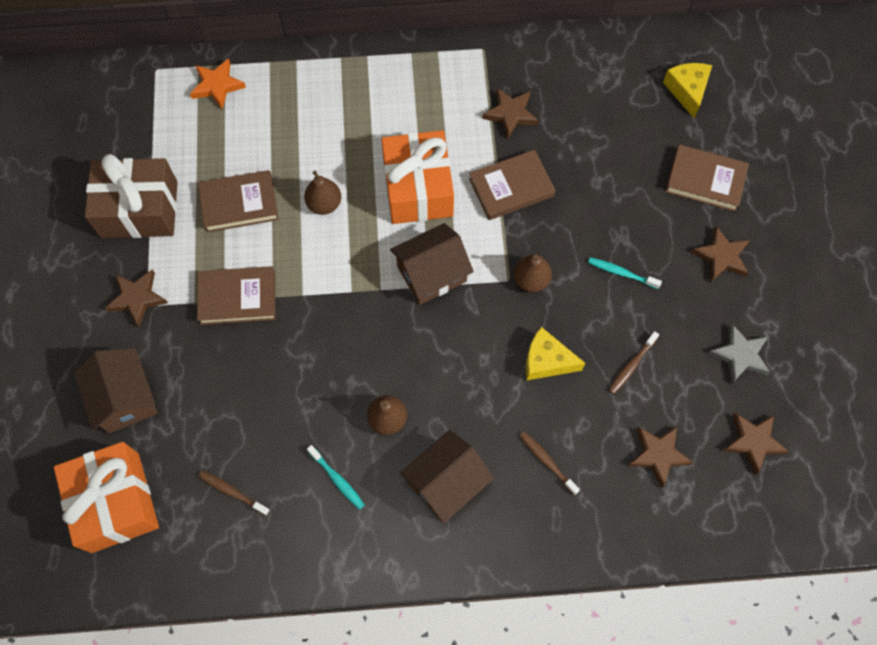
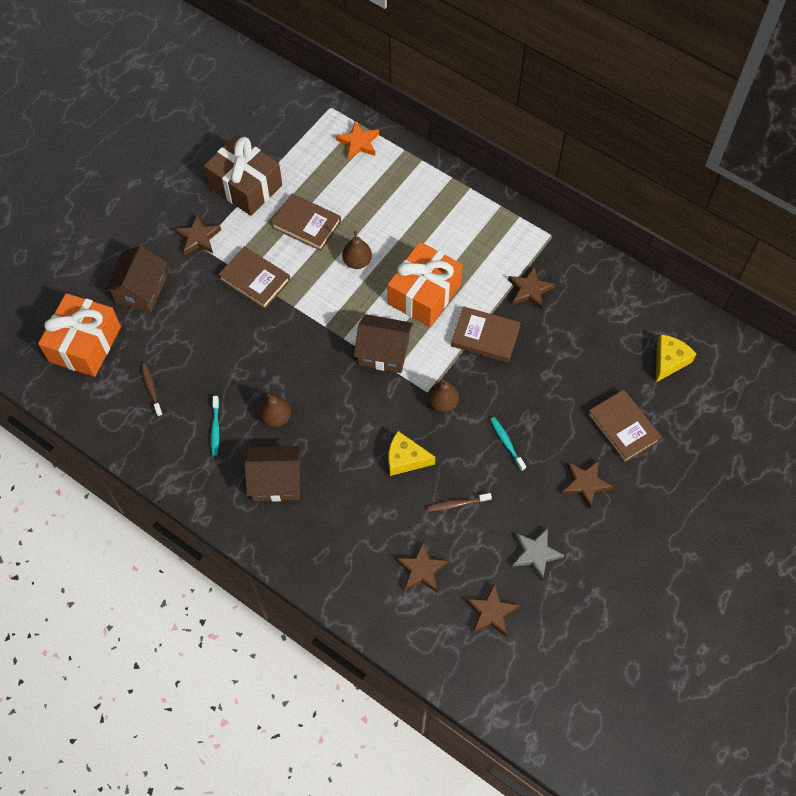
camera: 40 degrees right, 5 degrees down
brown toothbrush [520,432,580,495] -> none
yellow cheese [526,327,585,380] -> yellow cheese turned 45 degrees counterclockwise [389,431,436,476]

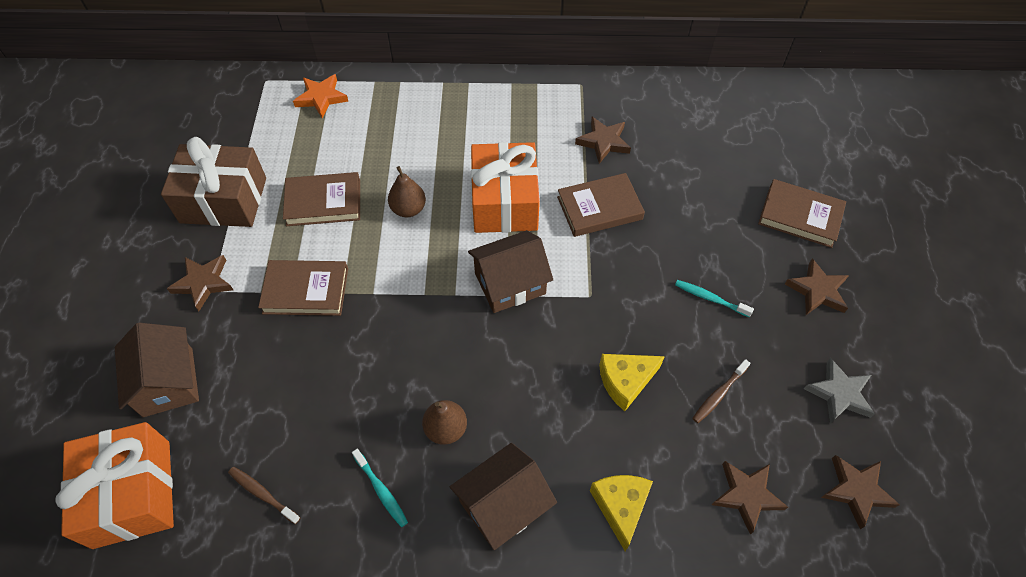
camera: 35 degrees left, 5 degrees down
brown pear [428,379,459,413] -> none
yellow cheese [656,334,696,382] -> yellow cheese moved to [590,475,653,551]

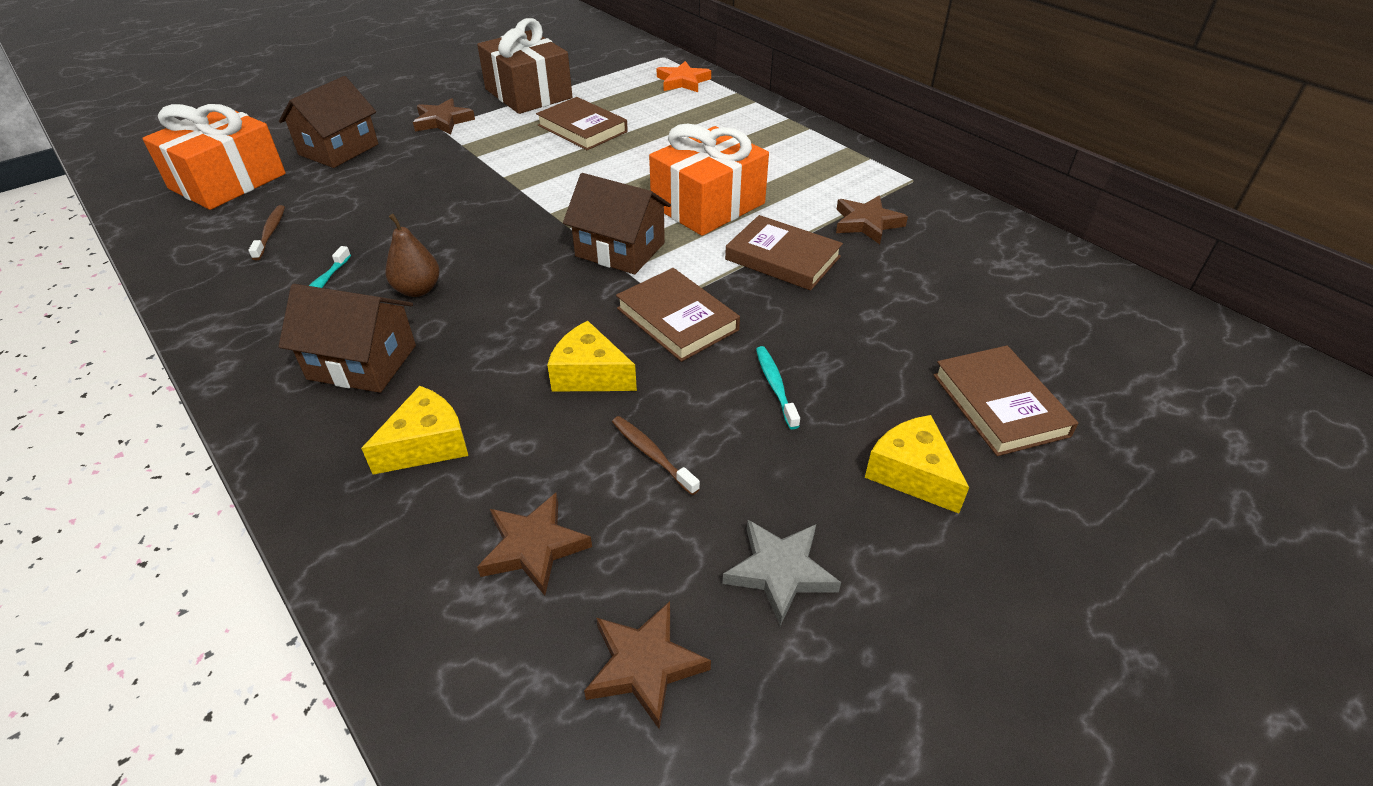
camera: 50 degrees right, 15 degrees down
brown book [258,260,348,316] -> brown book moved to [616,268,740,362]
brown pear [388,166,426,217] -> none
brown toothbrush [692,359,750,423] -> brown toothbrush turned 45 degrees clockwise [612,416,700,495]
brown star [785,258,849,315] -> yellow cheese [865,415,969,514]

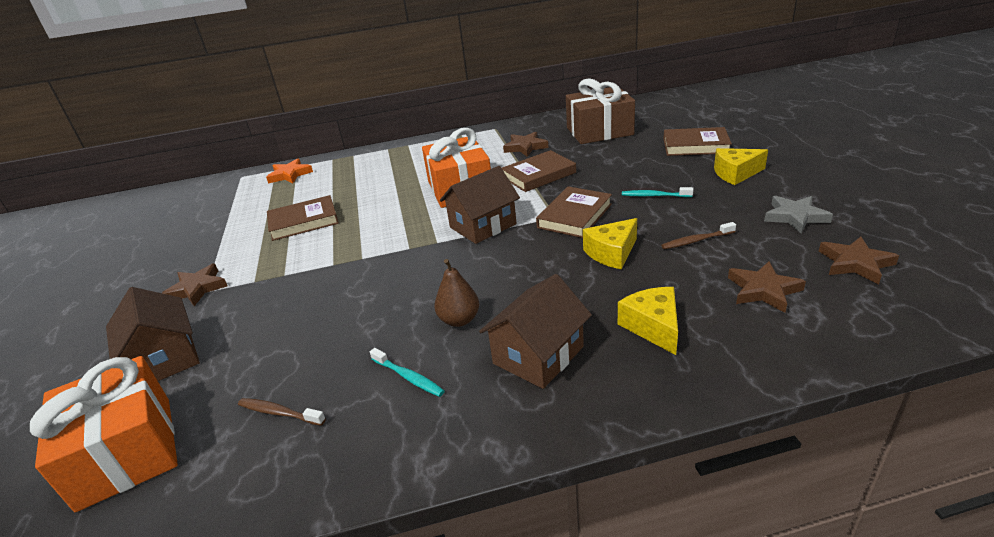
camera: 60 degrees left, 10 degrees down
brown gift [477,18,572,114] -> brown gift moved to [566,78,635,144]
brown book [616,268,740,362] -> brown book turned 45 degrees counterclockwise [536,186,612,238]

